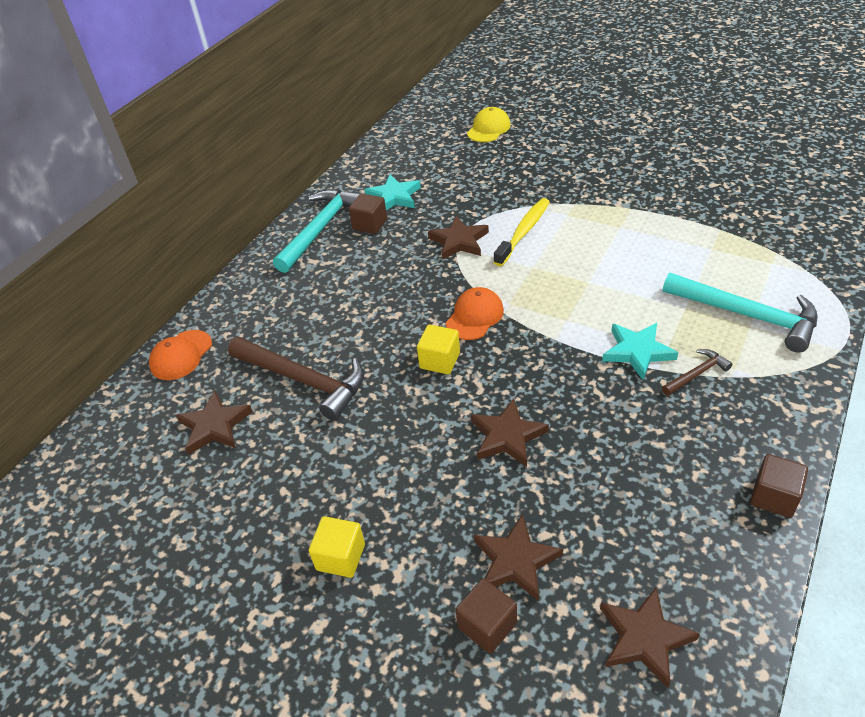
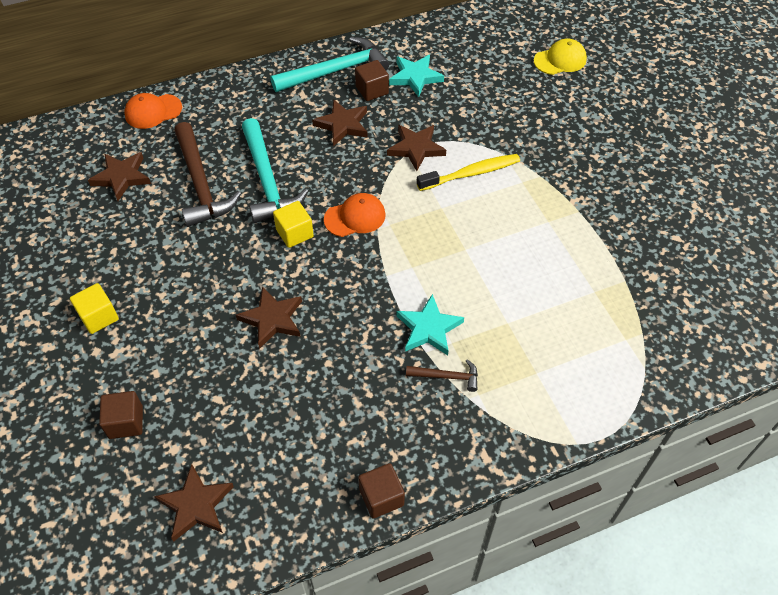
camera: 35 degrees right, 10 degrees up
brown star [474,514,563,601] -> brown star moved to [312,99,368,146]
turquoise hammer [663,273,818,353] -> turquoise hammer moved to [242,118,308,223]

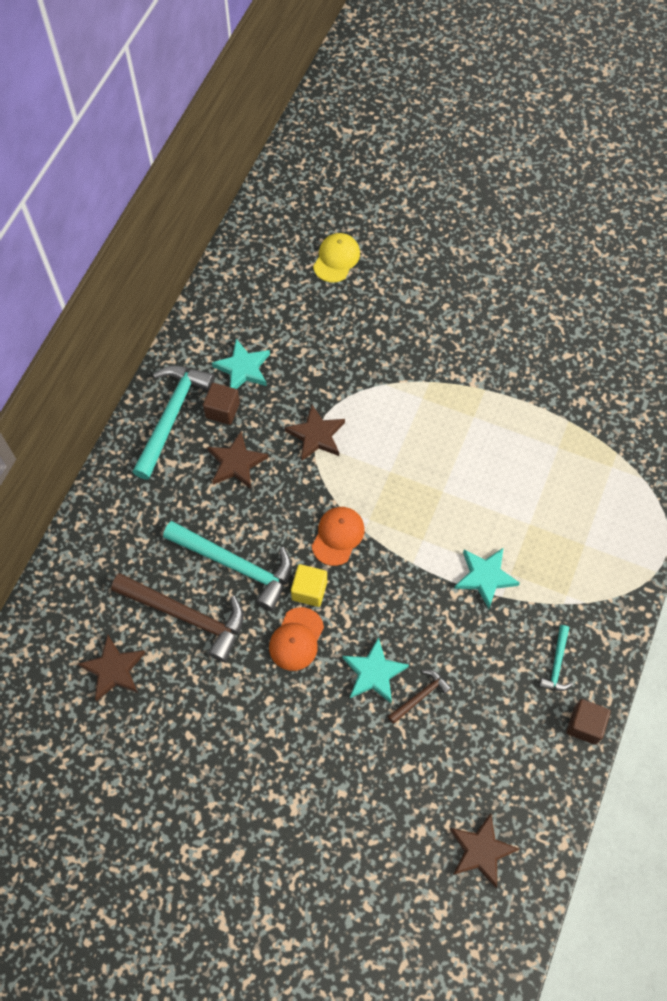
camera: 45 degrees left, 10 degrees up
yellow cube [70,283,119,334] -> none
brown cube [99,391,143,439] -> none
orange cap [124,93,182,129] -> orange cap moved to [269,607,324,671]
brown star [236,286,302,349] -> turquoise star [342,637,409,703]
brown hammer [406,359,478,392] -> brown hammer moved to [388,670,452,724]
yellow toothbrush [417,154,520,191] -> none
none -> turquoise hammer [539,625,573,691]

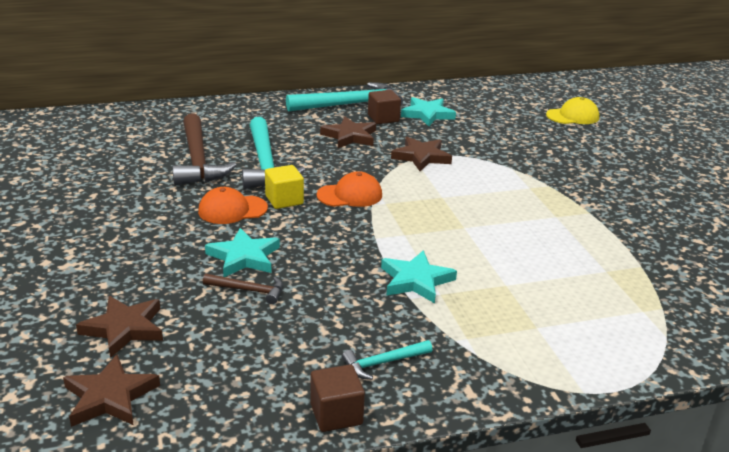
camera: 50 degrees right, 35 degrees down
brown star [78,635,145,701] -> brown star moved to [76,296,163,358]

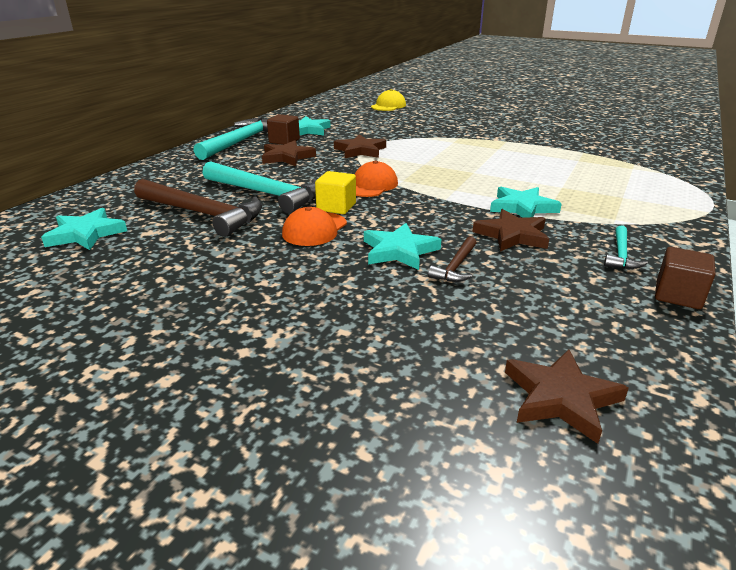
camera: 45 degrees left, 0 degrees up
brown star [76,296,163,358] -> brown star moved to [473,209,549,252]
brown hammer [203,273,283,304] -> brown hammer turned 150 degrees clockwise [428,236,477,282]
none -> turquoise star [41,208,127,250]

